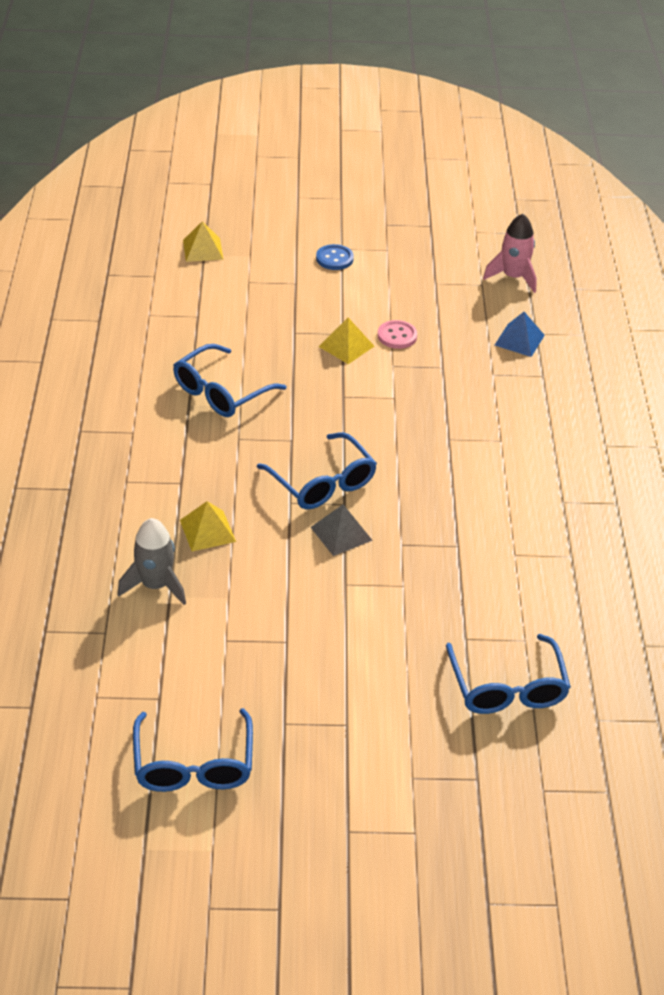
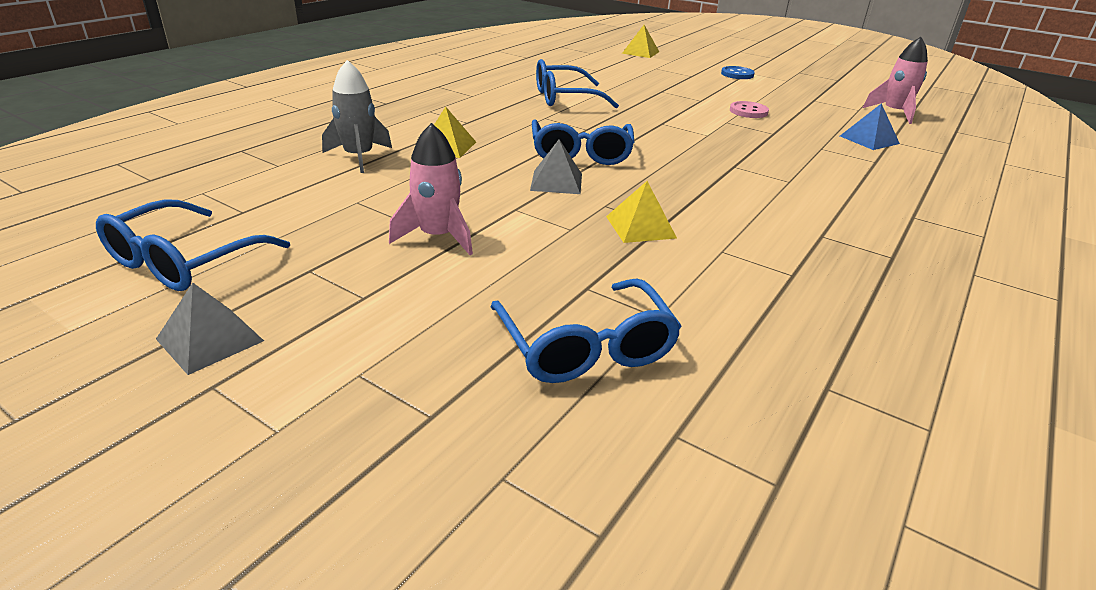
camera: 35 degrees right, 10 degrees down
yellow pyramid [318,318,374,364] -> yellow pyramid moved to [606,181,677,243]
blue glasses [446,634,571,714] -> blue glasses turned 45 degrees counterclockwise [491,278,682,383]
none -> grey pyramid [156,283,264,375]
none -> pink rocket [389,123,473,255]

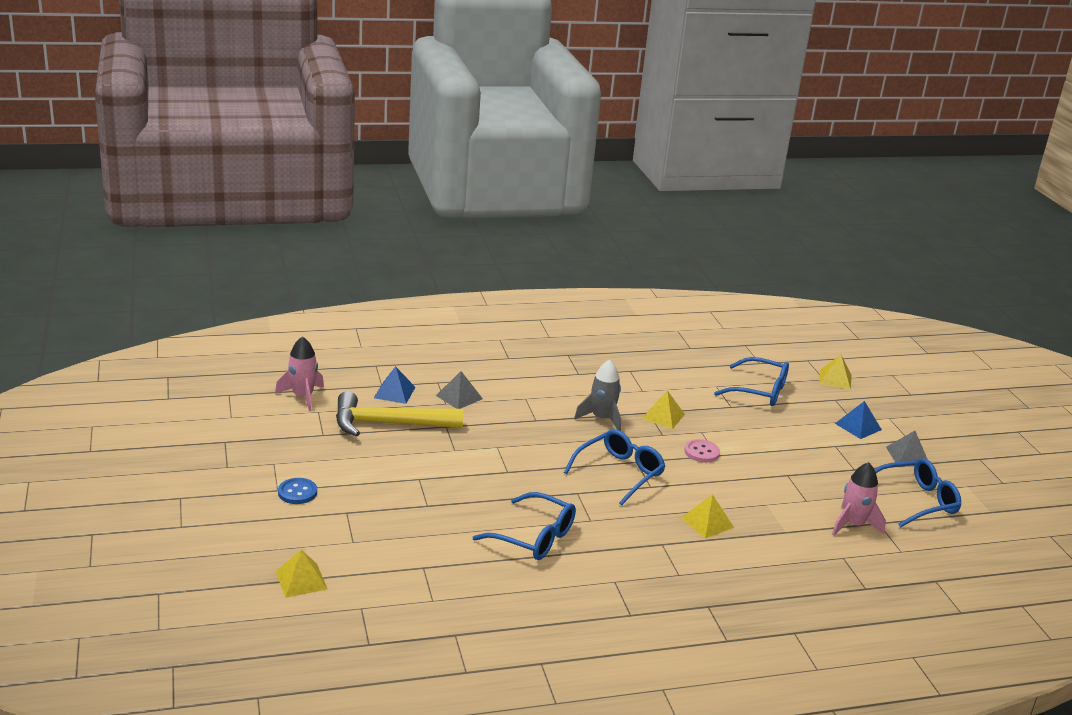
camera: 140 degrees left, 5 degrees down
grey rocket [322,60,392,173] -> grey rocket moved to [574,360,621,431]
pink rocket [389,123,473,255] -> pink rocket moved to [832,462,886,536]
blue glasses [491,278,682,383] -> blue glasses turned 90 degrees clockwise [714,357,789,406]
grey pyramid [530,140,582,194] -> grey pyramid moved to [436,371,483,409]
pink button [730,101,769,118] -> pink button moved to [684,439,720,463]
none -> yellow hammer [336,391,463,437]
none -> yellow pyramid [819,355,852,390]
none -> blue pyramid [835,401,882,439]

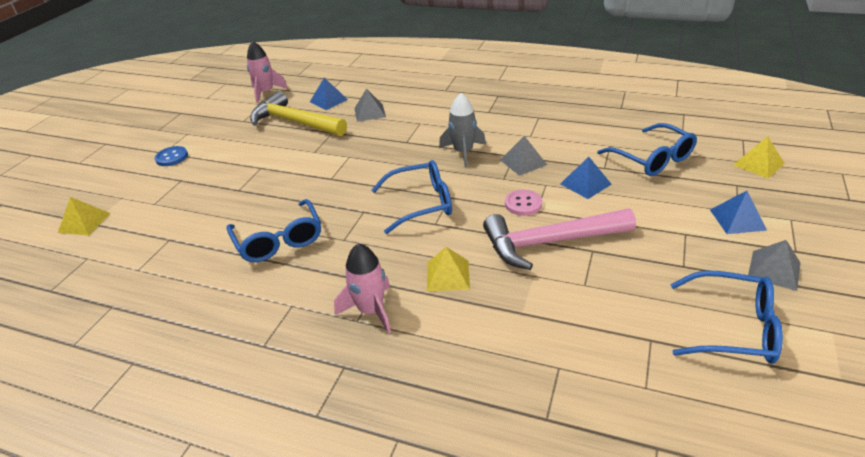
camera: 40 degrees right, 10 degrees up
yellow pyramid [642,390,685,429] -> grey pyramid [500,136,547,176]
pink rocket [832,462,886,536] -> pink rocket moved to [334,243,391,334]
none -> pink hammer [483,209,636,270]
none -> blue pyramid [560,157,612,199]

